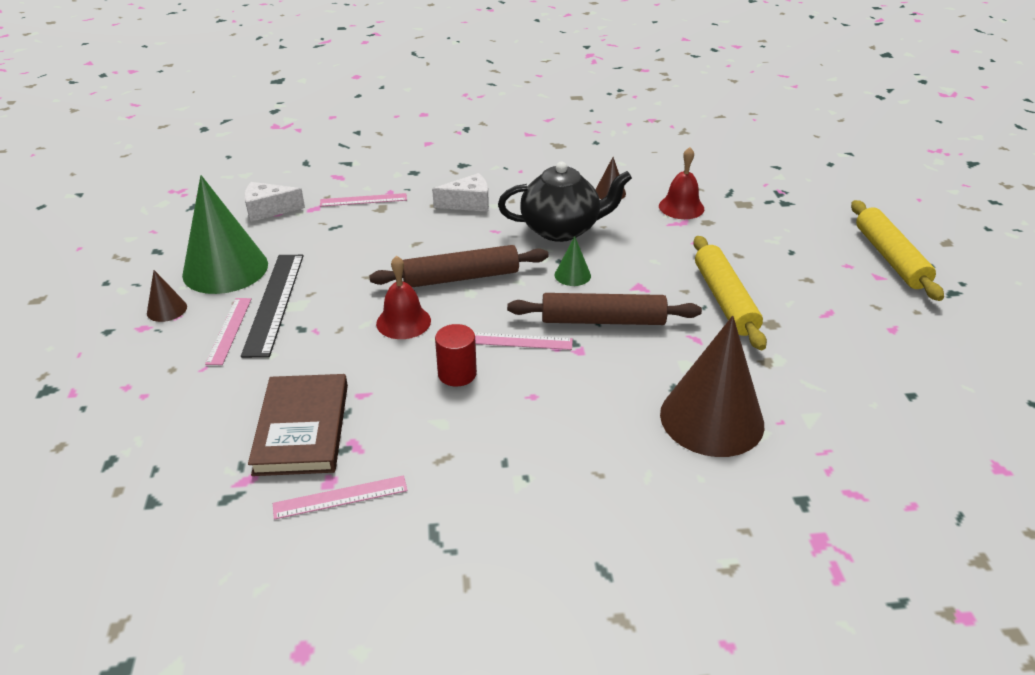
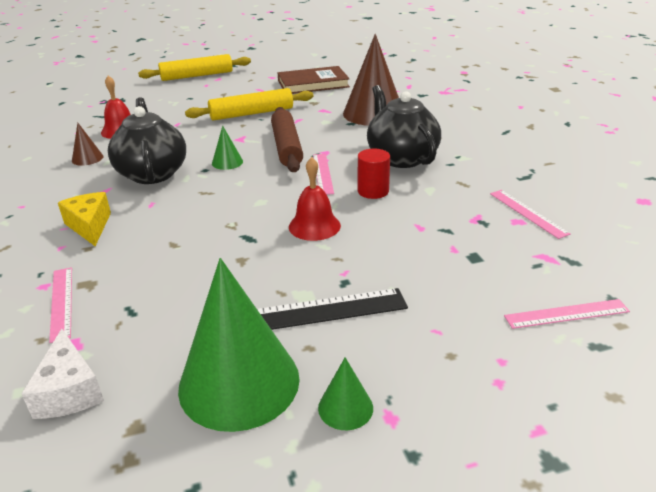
camera: 100 degrees left, 5 degrees down
brown cone [147,270,187,322] -> green cone [318,357,373,430]
pink ruler [205,298,252,365] -> pink ruler moved to [504,299,630,329]
brown book [248,374,348,476] -> brown book moved to [278,66,350,94]
brown rolling pin [369,245,549,287] -> none
white cheese [432,173,489,212] -> yellow cheese [58,192,111,246]
none -> black teapot [367,85,441,168]

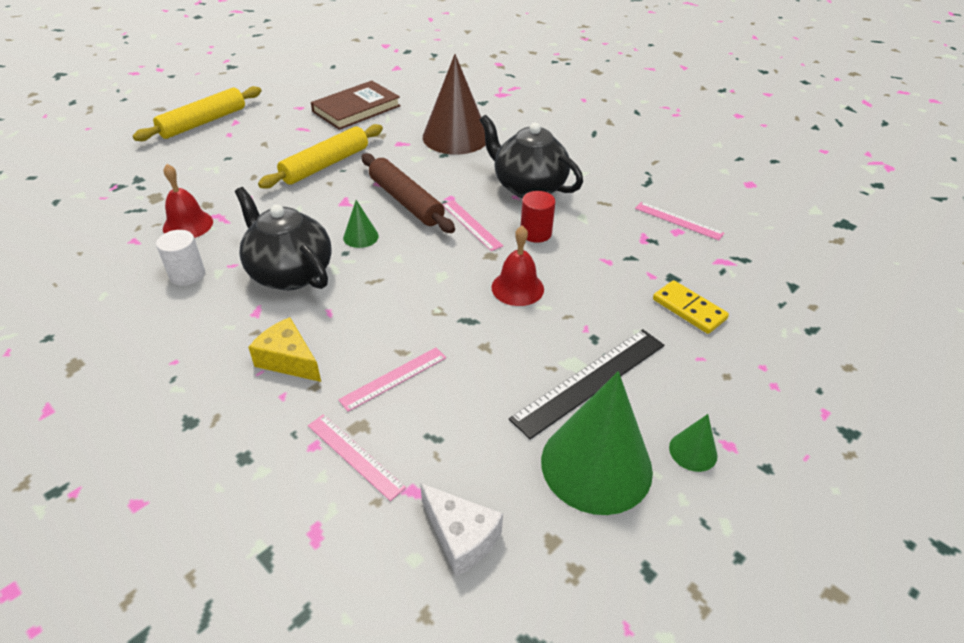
camera: 30 degrees left, 10 degrees up
brown cone [72,123,103,166] -> white cylinder [156,230,205,286]
pink ruler [504,299,630,329] -> pink ruler moved to [338,348,446,412]
none -> yellow domino [653,280,729,334]

